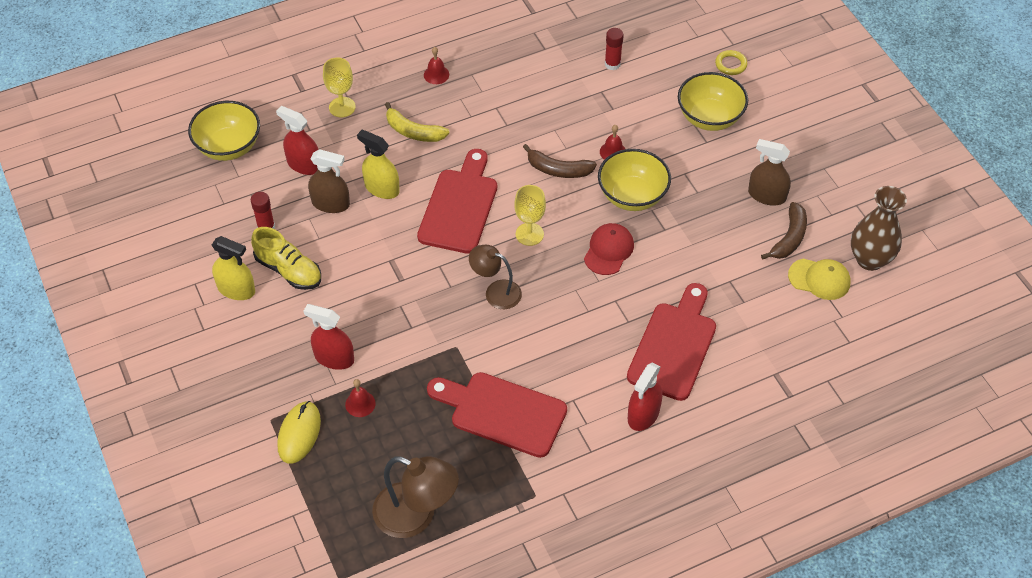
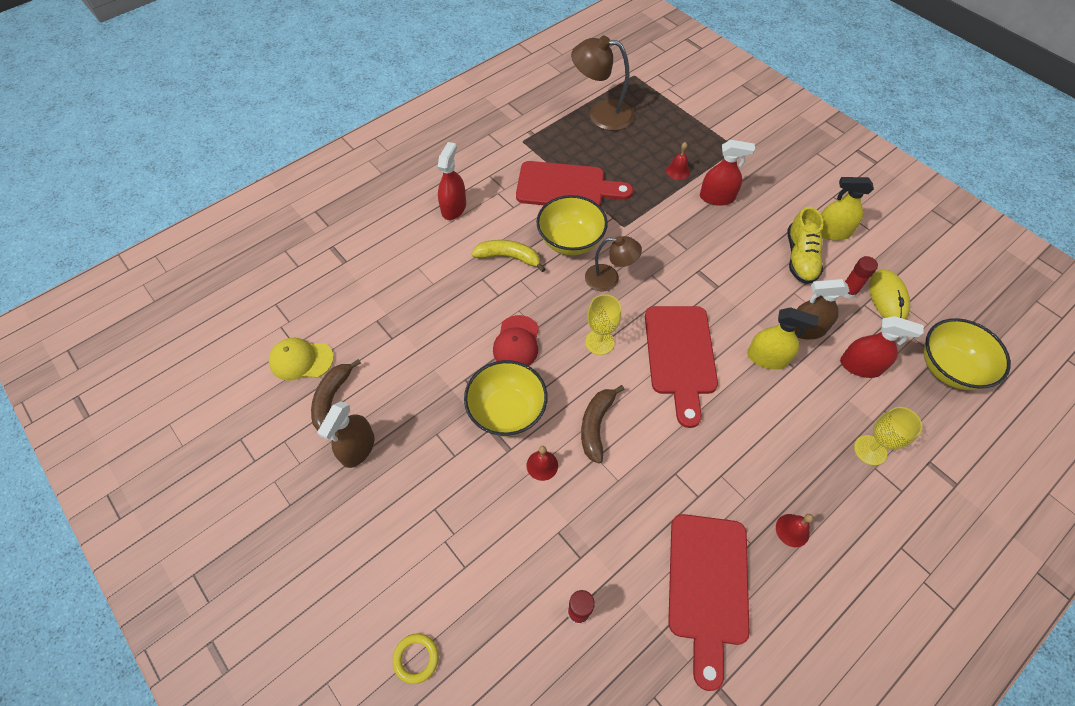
camera: 165 degrees right, 5 degrees up
yellow shoe [251,227,321,290] -> yellow shoe turned 105 degrees counterclockwise [787,207,823,284]
yellow mouse [277,401,321,464] -> yellow mouse moved to [869,269,910,319]
yellow banana [385,102,450,142] -> yellow banana moved to [471,240,545,272]
brown banana [523,144,597,178] -> brown banana turned 75 degrees counterclockwise [581,385,624,464]
red cutting board [627,283,716,401] -> red cutting board moved to [668,514,750,691]
yellow bowl [678,72,748,131] -> yellow bowl moved to [536,195,608,255]
brown spray bottle [748,139,791,205] -> brown spray bottle turned 105 degrees clockwise [318,401,375,468]
brown vase [851,186,907,271] -> none

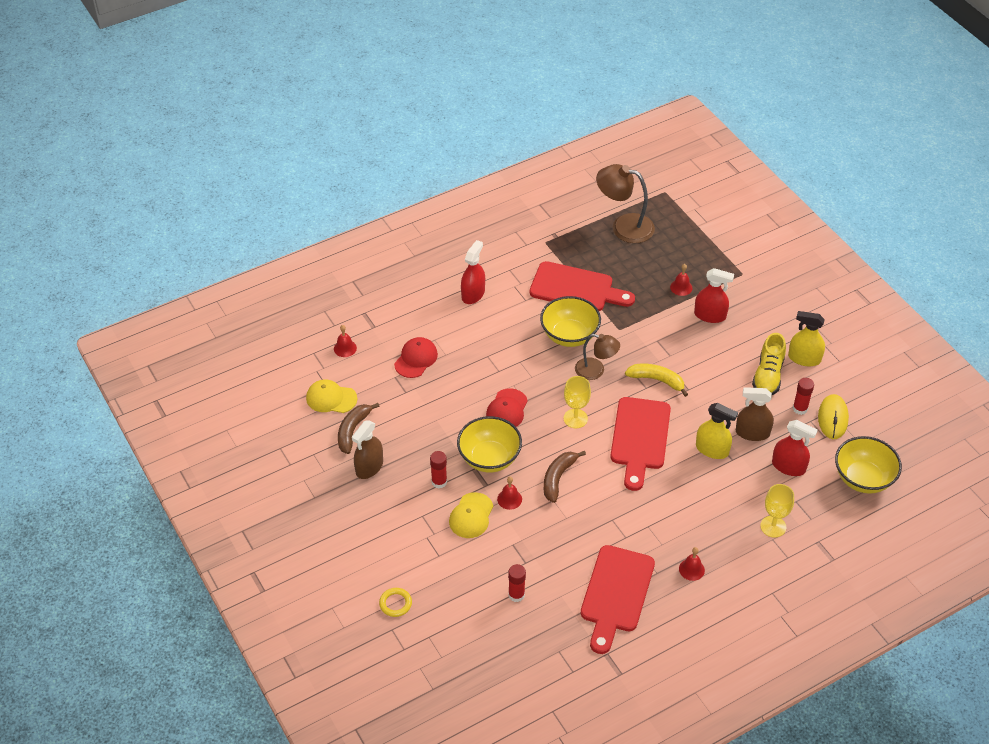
camera: 10 degrees right, 10 degrees down
yellow banana [471,240,545,272] -> yellow banana moved to [625,364,688,397]
none -> red bell [334,325,357,357]
none -> red cap [394,337,438,378]
none -> red glue stick [430,451,447,488]
none -> yellow cap [449,492,493,538]

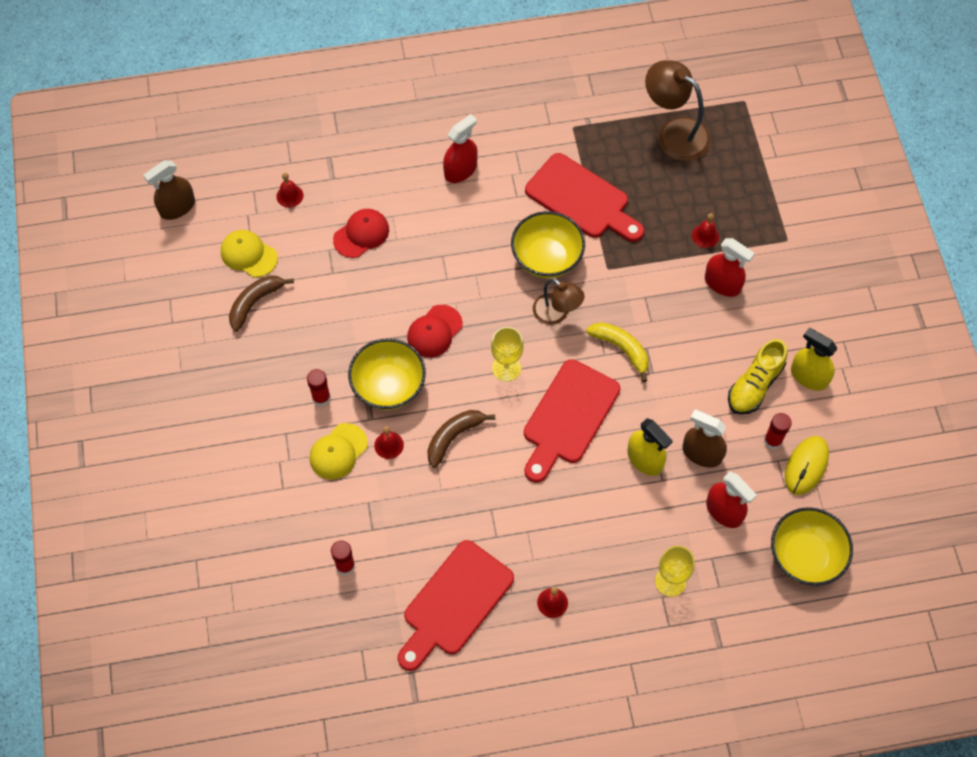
camera: 20 degrees right, 15 degrees up
brown spray bottle [352,420,383,479] -> brown spray bottle moved to [143,160,195,220]
yellow ring [379,588,412,617] -> none

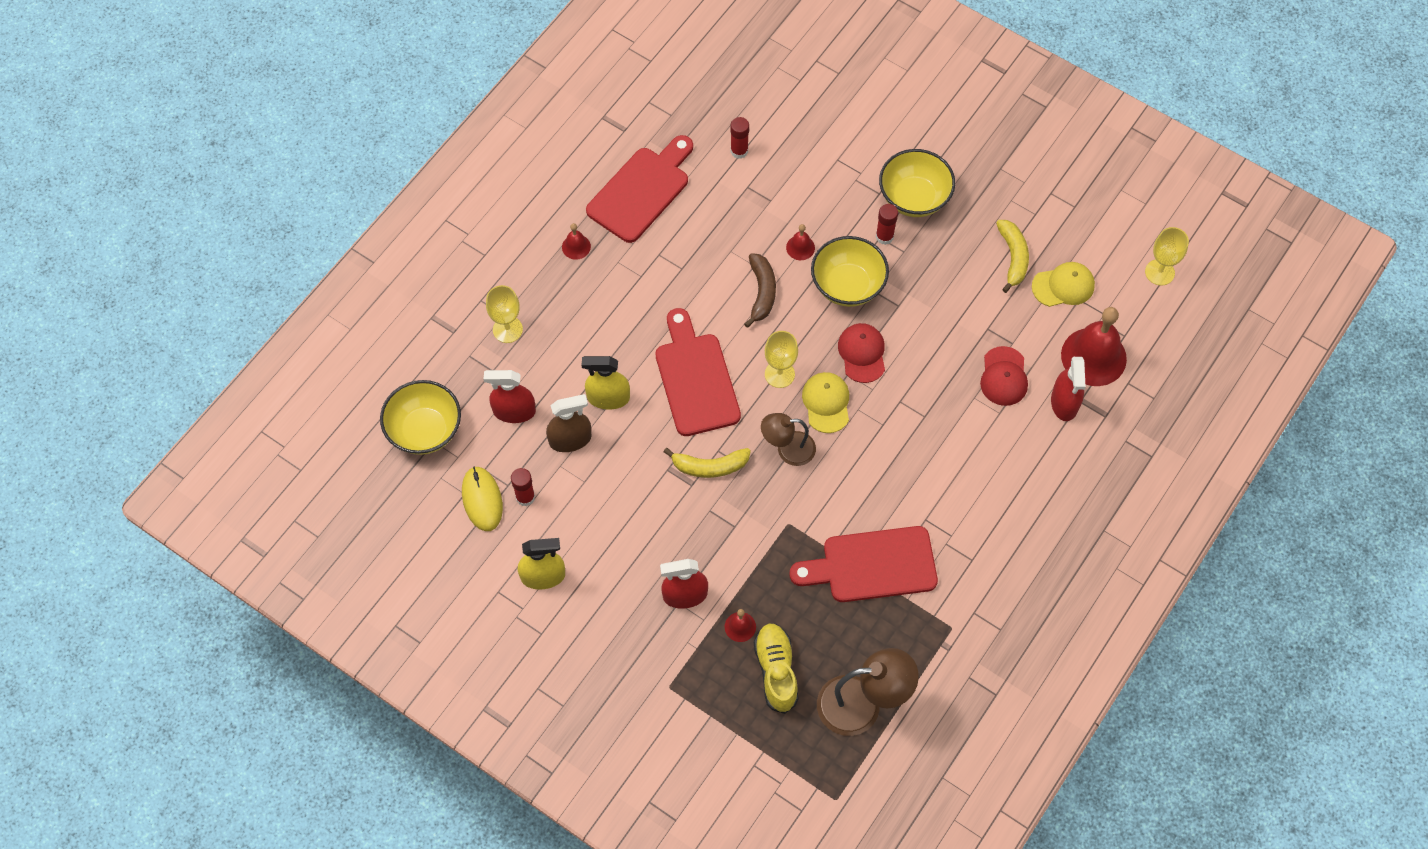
camera: 135 degrees right, 0 degrees up
brown spray bottle [143,160,195,220] -> yellow goblet [1145,227,1189,286]
brown banana [229,275,294,332] -> yellow banana [996,220,1029,293]
red bell [276,173,303,208] -> red bell [1061,307,1127,386], size x2.20
yellow cap [309,423,368,480] -> yellow cap moved to [802,372,849,433]
red cutting board [398,540,514,671] -> red cutting board turned 45 degrees clockwise [586,135,693,243]
red spray bottle [443,114,478,183] -> red spray bottle moved to [1051,357,1086,421]
yellow bowl [511,211,585,278] -> yellow bowl moved to [879,149,955,217]
yellow shoe [728,339,787,414] -> yellow shoe moved to [754,623,799,714]

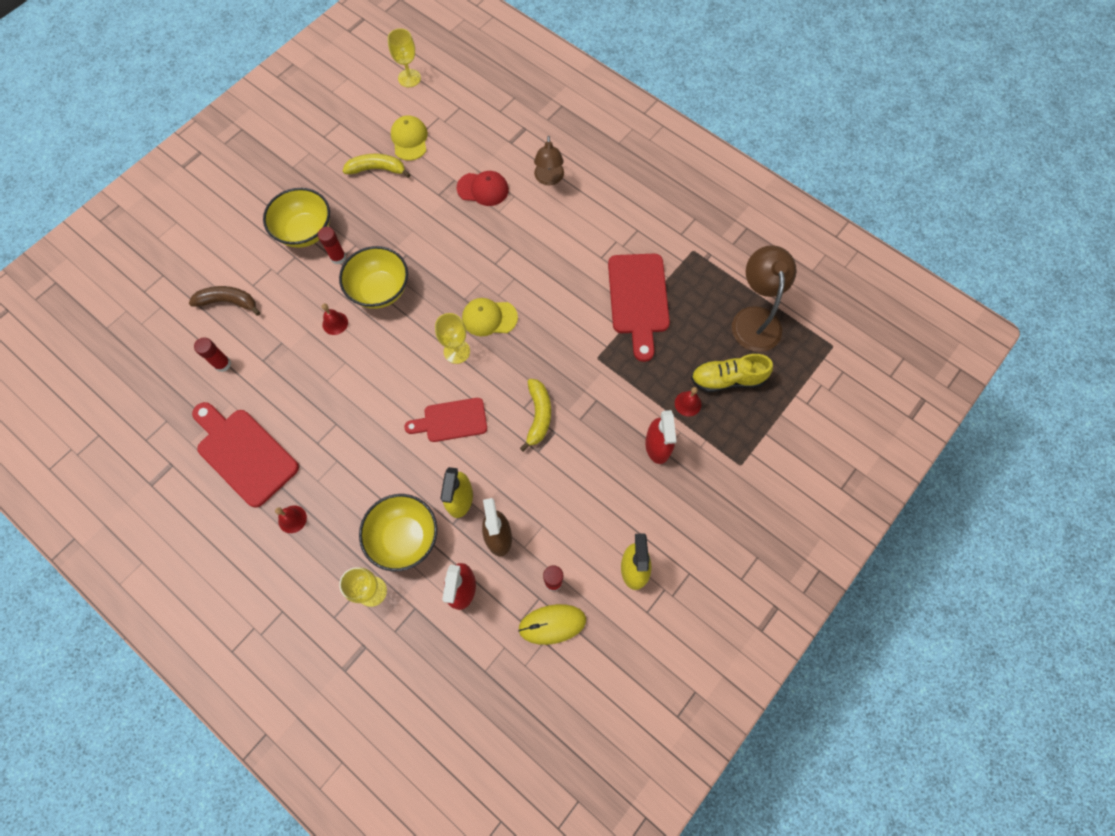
camera: 85 degrees left, 5 degrees up
yellow bowl [380,380,461,455] -> yellow bowl moved to [359,494,437,571]
red cutting board [655,308,741,436] -> red cutting board [404,398,487,442], size x0.65
brown banana [744,253,776,328] -> brown banana moved to [189,286,260,316]
brown lamp [761,413,816,466] -> brown lamp moved to [534,136,564,185]
red cap [838,323,885,383] -> none
red spray bottle [1051,357,1086,421] -> none
red bell [1061,307,1127,386] -> none

